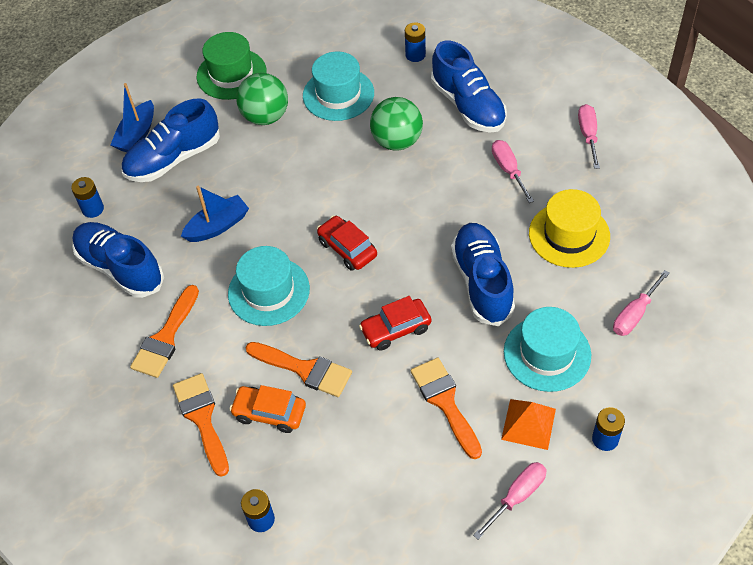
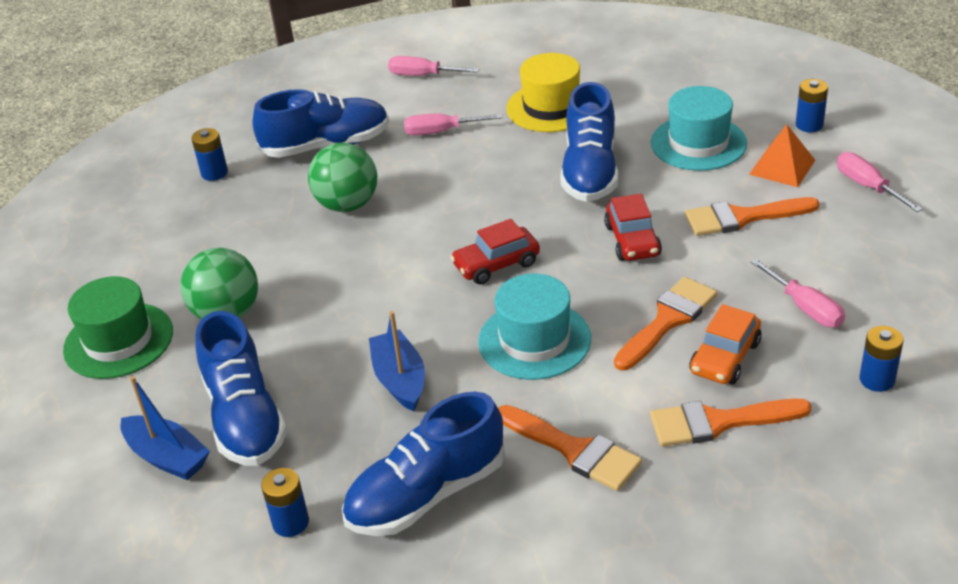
camera: 75 degrees left, 15 degrees down
turquoise hat [303,52,374,121] -> none
blue shoe [451,223,515,326] -> blue shoe turned 90 degrees counterclockwise [560,82,618,202]
pink screwdriver [613,270,670,336] -> pink screwdriver moved to [750,258,845,327]

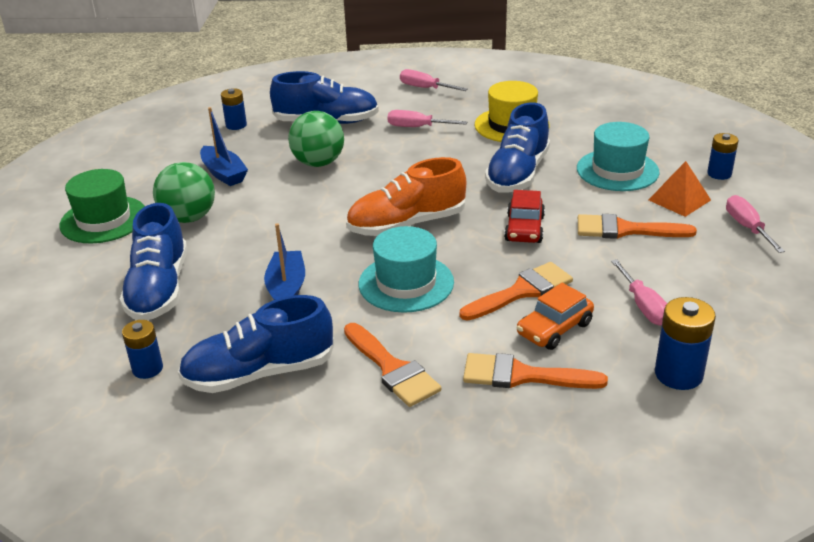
camera: 15 degrees right, 5 degrees down
blue boat [120,376,210,480] -> blue boat moved to [200,107,248,186]
red car [450,219,540,285] -> orange shoe [346,157,466,236]
blue battery [859,326,904,392] -> blue battery [655,297,716,390], size x1.51

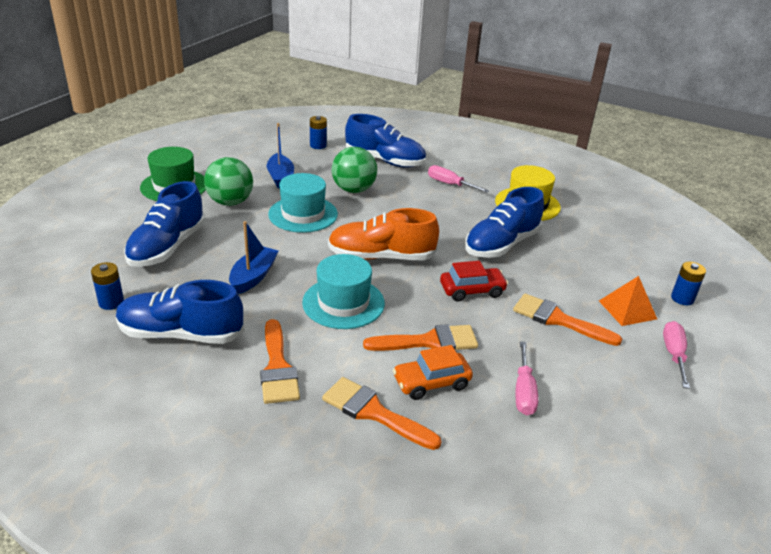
camera: 20 degrees right, 0 degrees up
pink screwdriver [400,69,467,91] -> none
red car [504,190,545,243] -> red car turned 135 degrees counterclockwise [440,261,508,302]
turquoise hat [577,122,660,191] -> turquoise hat moved to [268,173,338,233]
blue battery [655,297,716,390] -> none

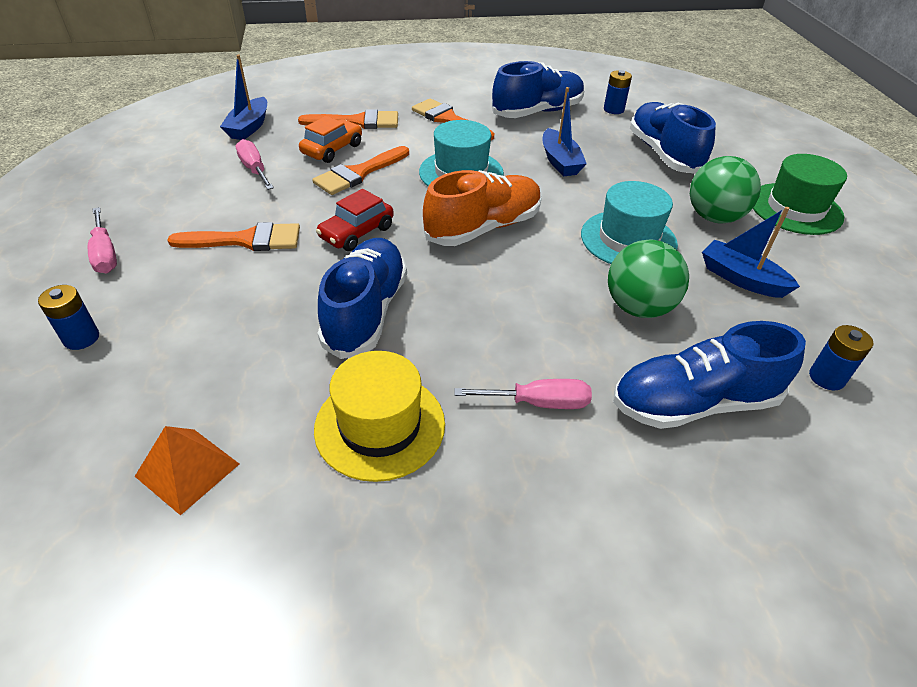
camera: 145 degrees right, 10 degrees up
orange pyramid [599,276,657,326] -> orange pyramid moved to [135,426,239,515]
none -> blue boat [220,54,267,140]

